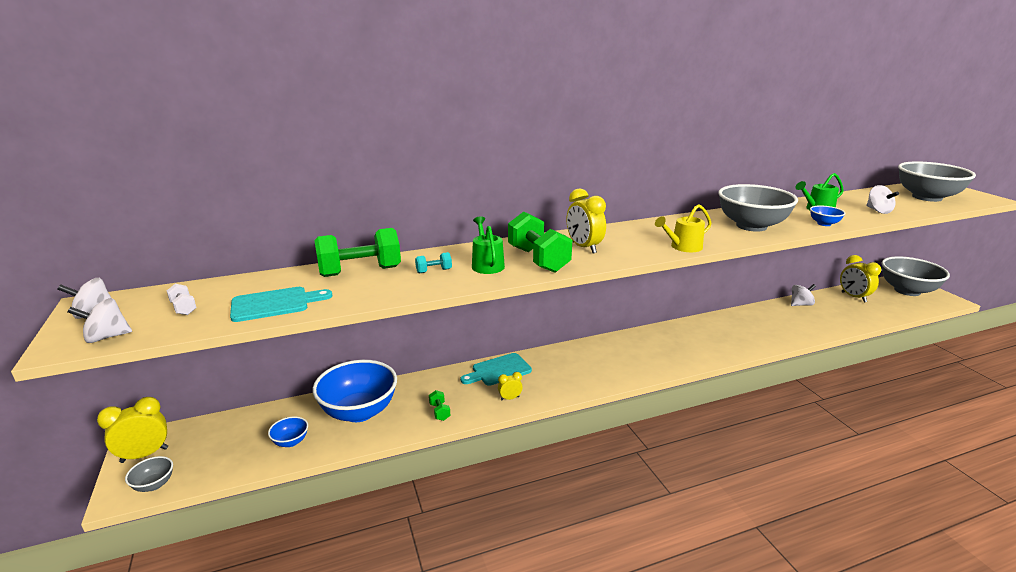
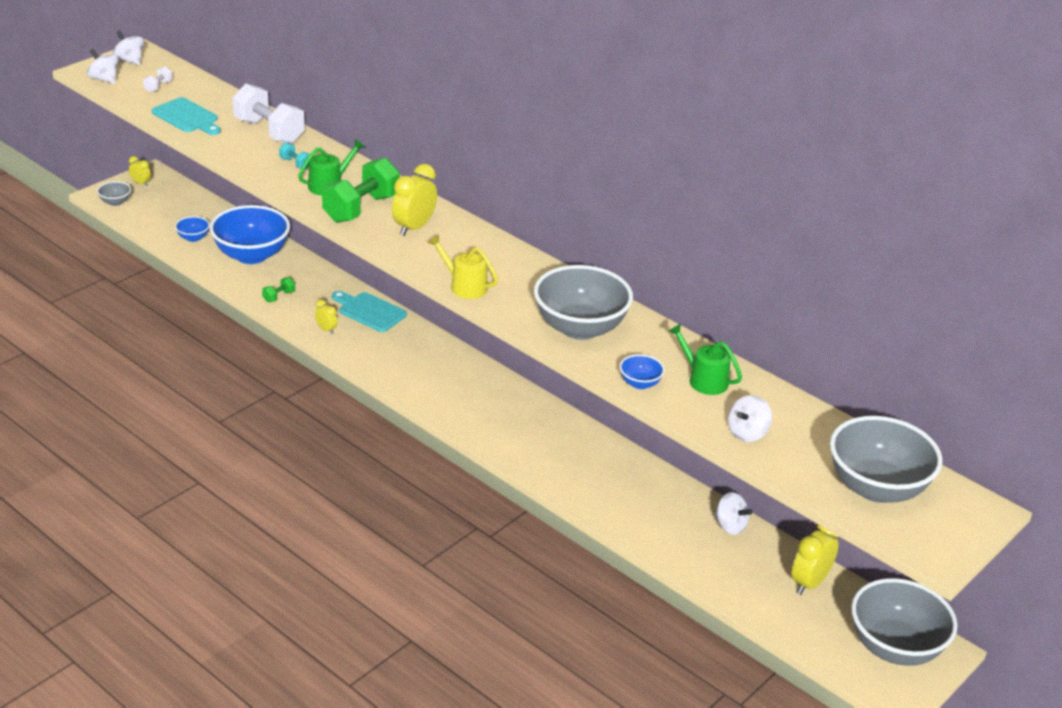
camera: 60 degrees right, 10 degrees up
yellow clock [97,397,168,463] -> yellow clock [129,156,151,186], size x0.53
green dumbbell [314,228,401,277] -> white dumbbell [232,84,305,144]

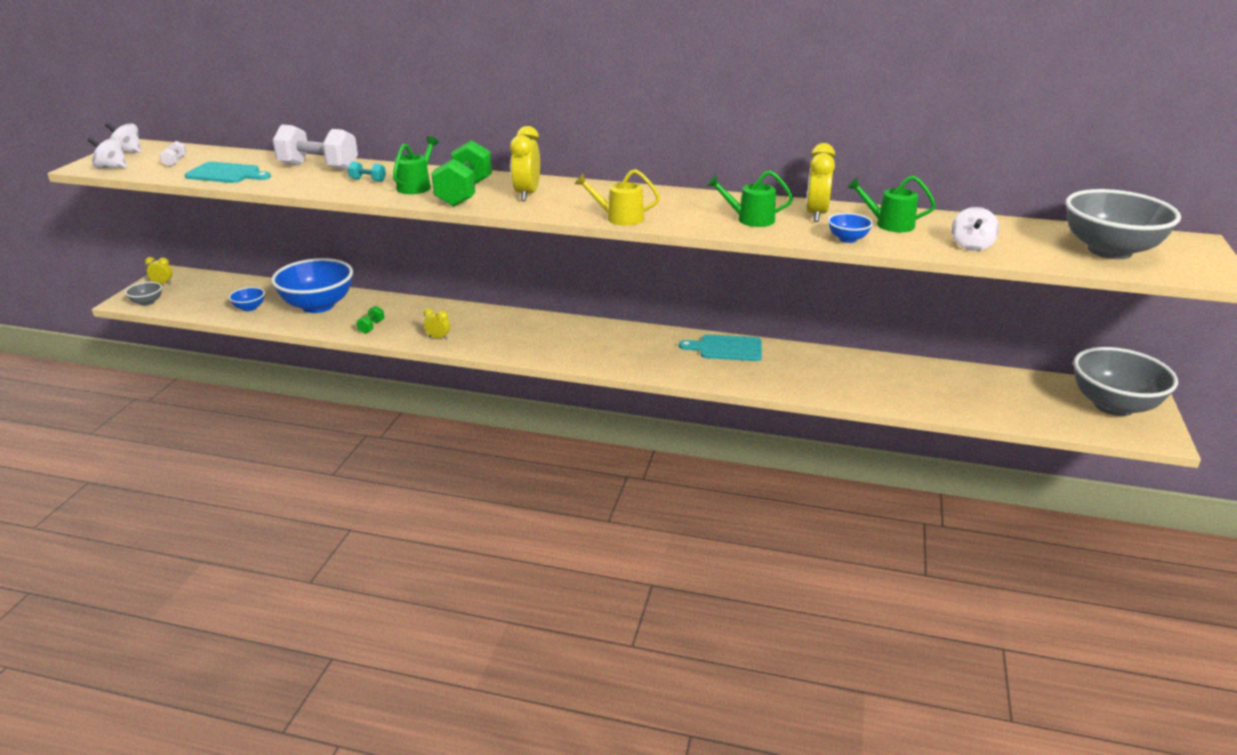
camera: 25 degrees left, 5 degrees down
turquoise cutting board [332,291,407,332] -> turquoise cutting board moved to [679,334,762,361]
grey bowl [534,265,633,340] -> green watering can [707,170,793,227]
white spinning top [714,492,753,535] -> none
yellow clock [791,524,839,595] -> yellow clock moved to [806,143,835,222]

